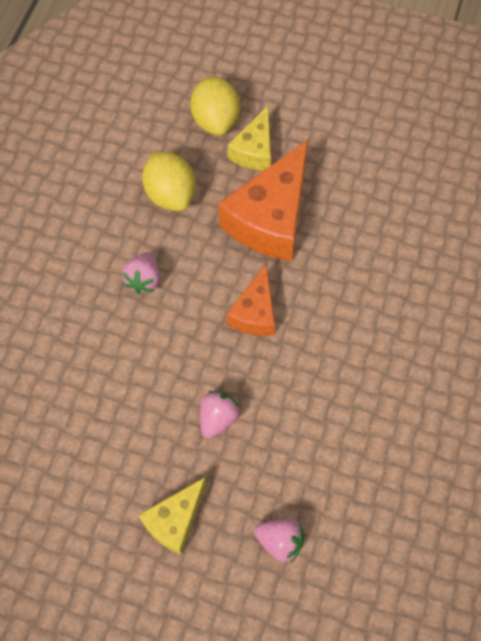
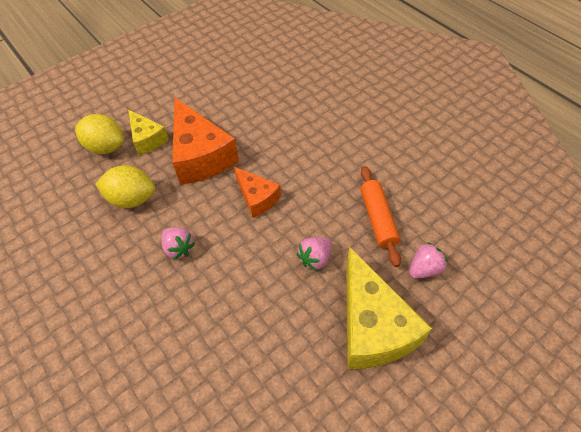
camera: 55 degrees left, 10 degrees down
yellow cheese [138,477,206,555] -> yellow cheese [346,247,432,369], size x1.77
pink strawberry [200,391,241,439] -> pink strawberry turned 105 degrees counterclockwise [297,237,332,271]
none -> orange rolling pin [360,166,401,267]

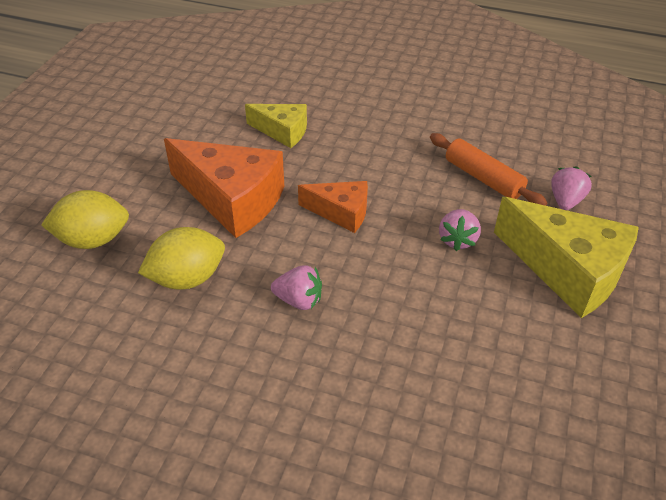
camera: 35 degrees left, 10 degrees down
yellow cheese [128,109,169,155] -> yellow cheese moved to [245,104,307,148]

